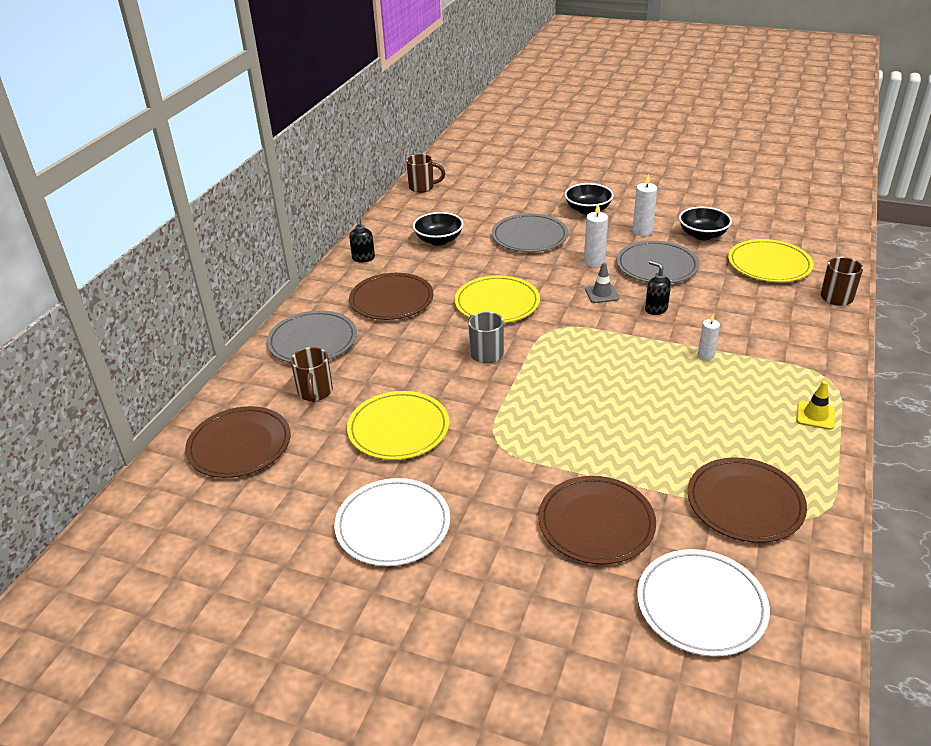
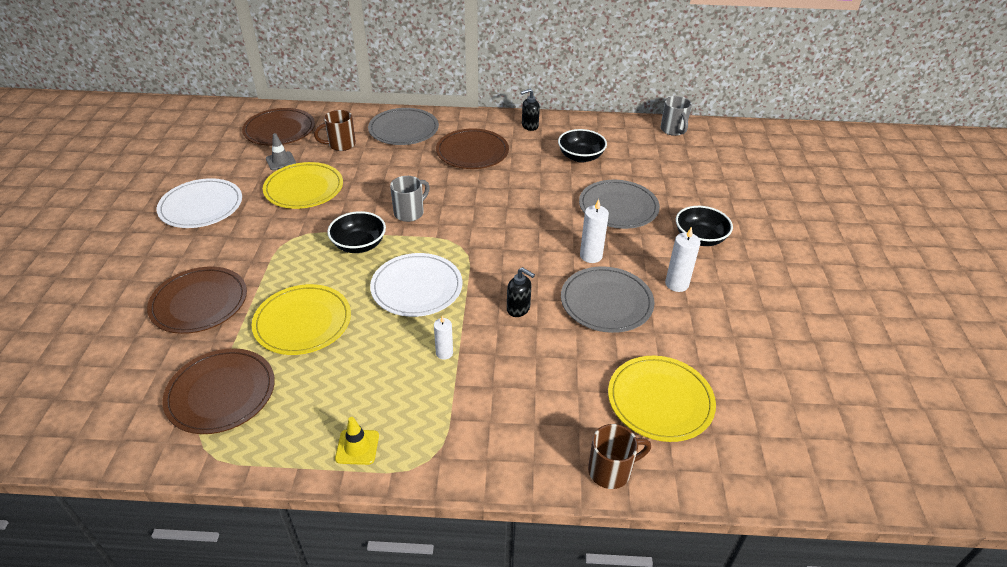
camera: 70 degrees right, 5 degrees up
brown mug [406,154,445,193] -> grey mug [661,96,692,136]
yellow plate [455,275,540,323] -> yellow plate moved to [252,284,351,355]
grey traffic cone [585,262,619,303] -> grey traffic cone moved to [266,133,296,170]
white plate [637,549,770,657] -> white plate moved to [370,253,463,317]
black soap dispenser [645,260,671,315] -> black soap dispenser turned 90 degrees clockwise [507,267,535,317]
black bowl [679,207,732,240] -> black bowl moved to [327,211,386,253]

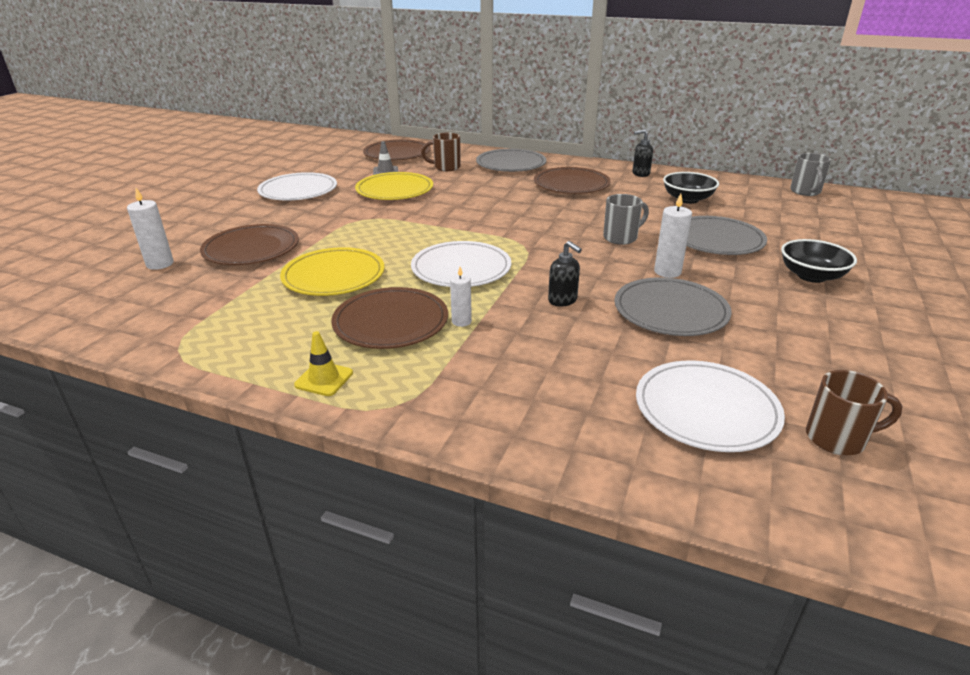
camera: 20 degrees right, 10 degrees down
brown plate [162,348,275,434] -> brown plate moved to [331,287,448,349]
black bowl [327,211,386,253] -> none
grey mug [390,176,430,222] -> grey mug moved to [603,194,649,245]
brown mug [588,424,651,489] -> brown mug moved to [806,370,903,456]
yellow plate [608,356,716,442] -> white plate [636,360,785,452]
white candle [665,227,701,292] -> white candle moved to [127,188,174,270]

